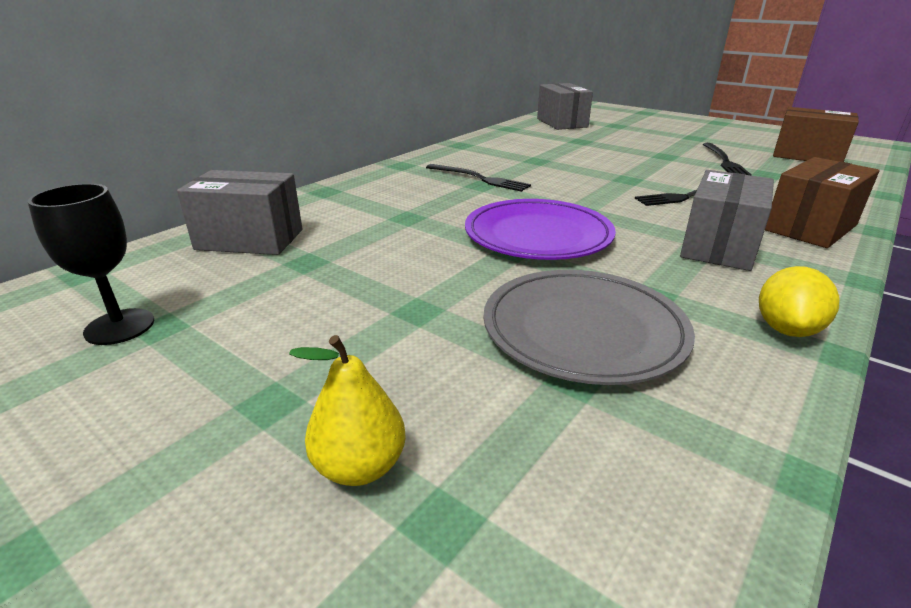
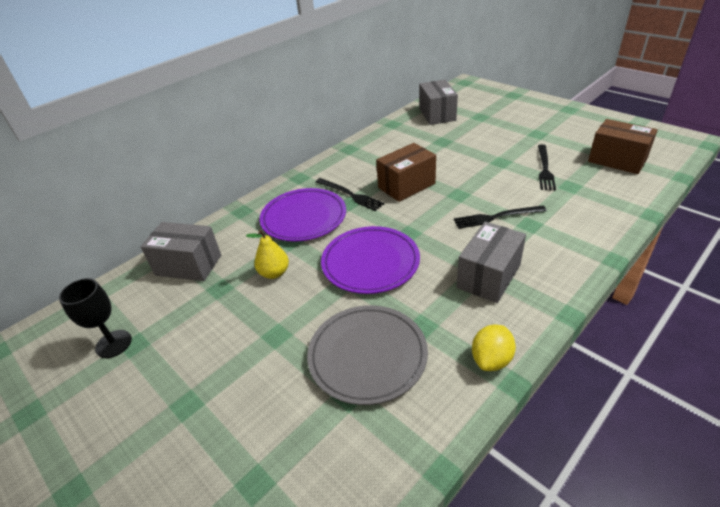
camera: 10 degrees right, 10 degrees up
yellow pear [289,335,406,486] -> yellow pear moved to [246,230,289,279]
brown box [765,157,880,248] -> brown box moved to [376,143,436,202]
none -> purple plate [260,188,346,242]

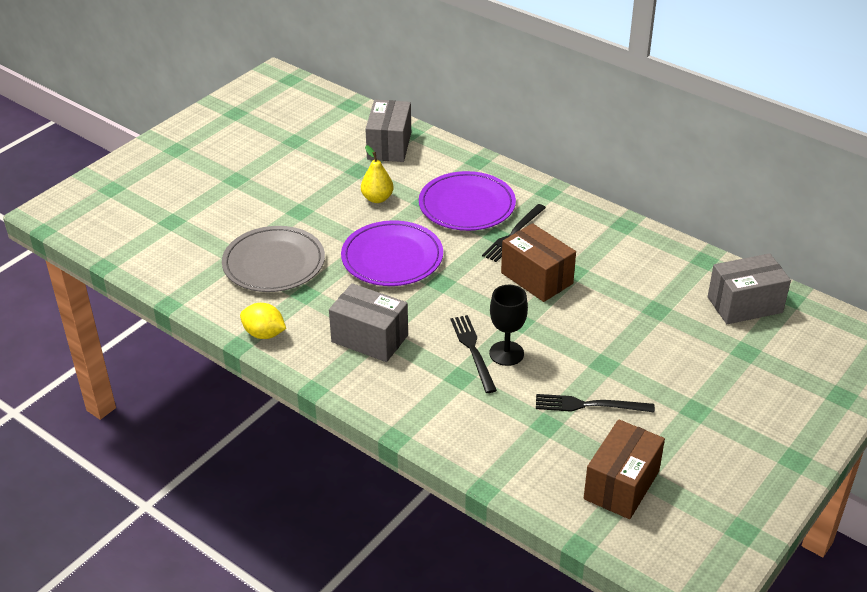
camera: 80 degrees right, 0 degrees up
black goblet [59,278,132,358] -> black goblet moved to [489,285,528,366]

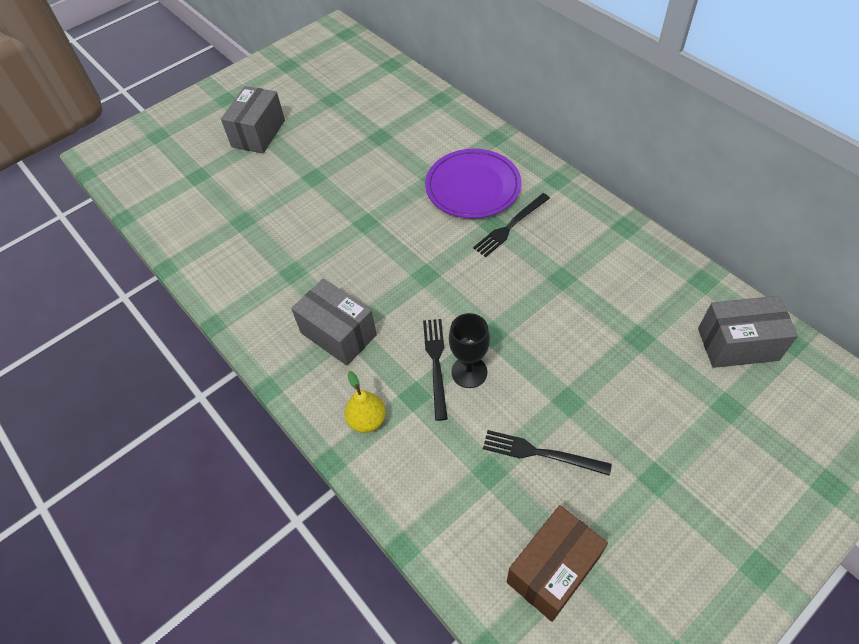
camera: 15 degrees right, 15 degrees up
grey plate [222,226,325,292] -> none
yellow lemon [240,303,286,339] -> none
purple plate [341,220,443,286] -> none
yellow pear [361,145,393,203] -> yellow pear moved to [344,371,386,433]
grey box [365,100,411,162] -> grey box moved to [221,86,285,154]
brown box [501,223,576,302] -> none

